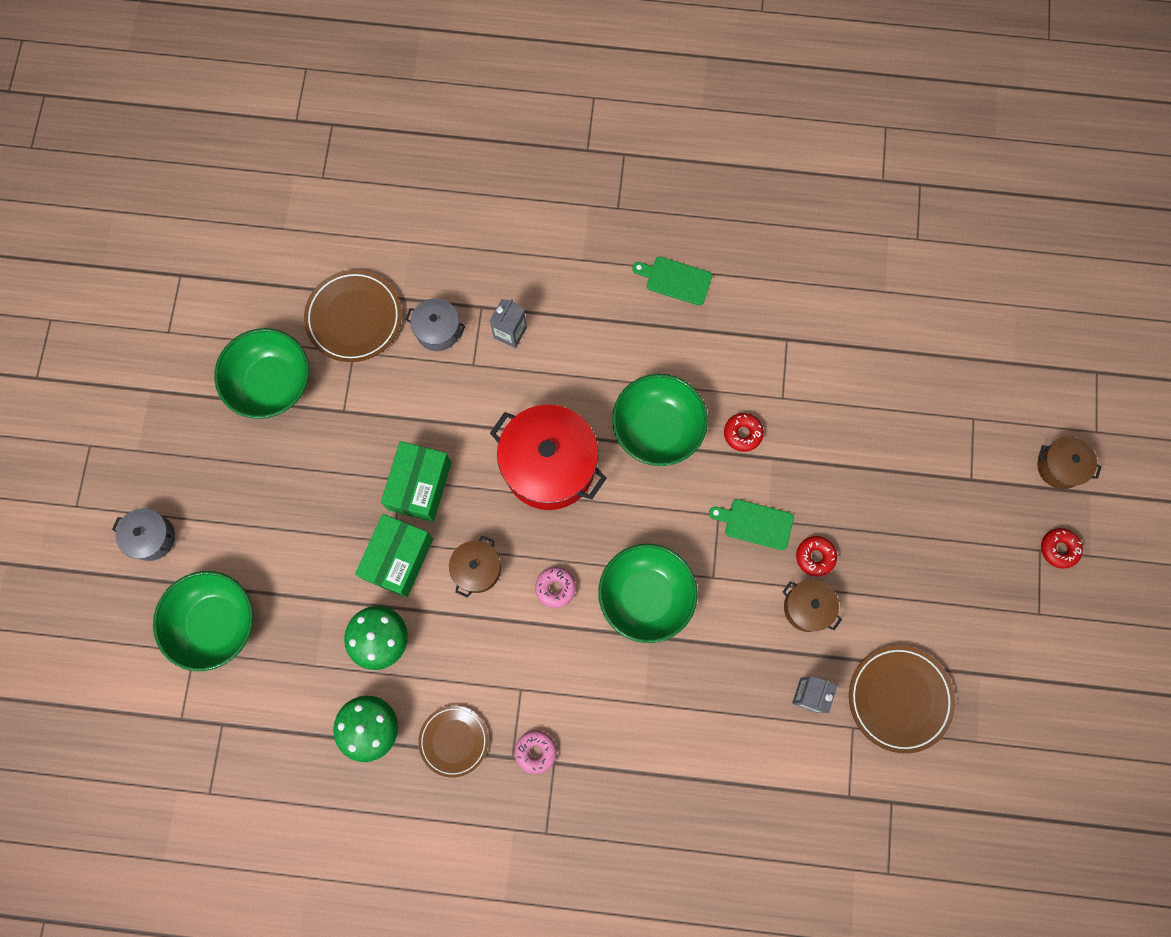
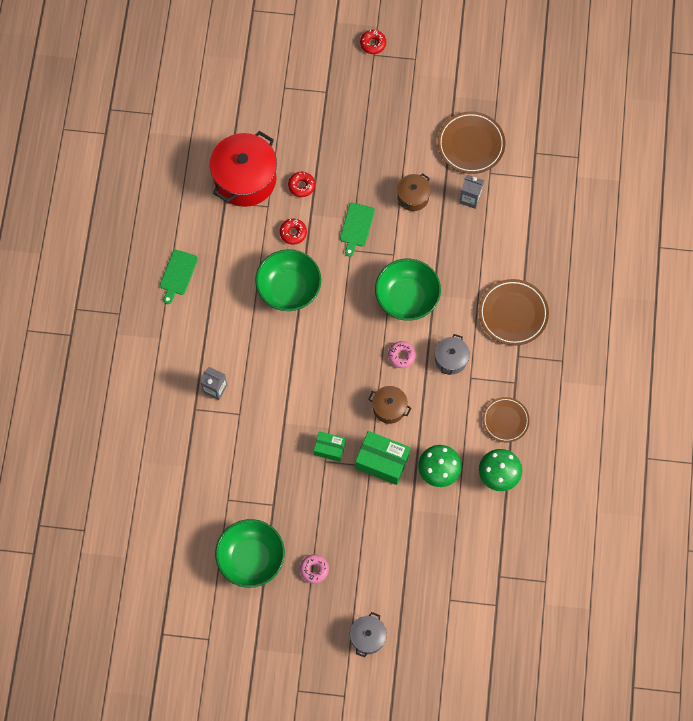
camera: 90 degrees left, 5 degrees down
green bowl [153,571,253,671] -> none
brown plate [304,270,402,362] -> brown plate moved to [479,279,549,346]
green box [381,441,452,522] -> green box [314,431,346,462], size x0.61
grey pot [405,298,465,351] -> grey pot moved to [435,334,470,375]
red pot [490,404,607,510] -> red pot moved to [210,131,277,207]
pink donut [514,730,557,774] -> pink donut moved to [300,554,329,584]
red donut [796,536,837,577] -> red donut moved to [288,172,315,197]
brown pot [1038,436,1101,489] -> none

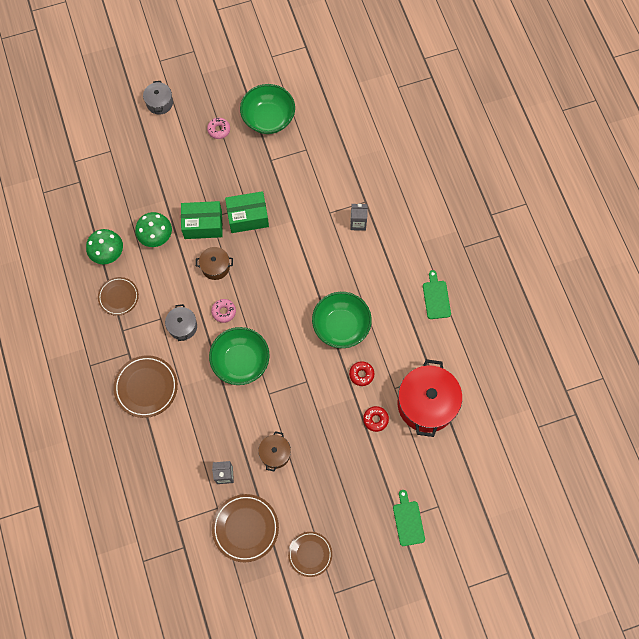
camera: 155 degrees right, 0 degrees up
green box [314,431,346,462] -> green box [225,191,269,233], size x1.64
green cutting board [340,203,375,257] -> green cutting board moved to [393,490,425,546]
red donut [360,30,386,54] -> none
none -> brown plate [288,532,332,577]

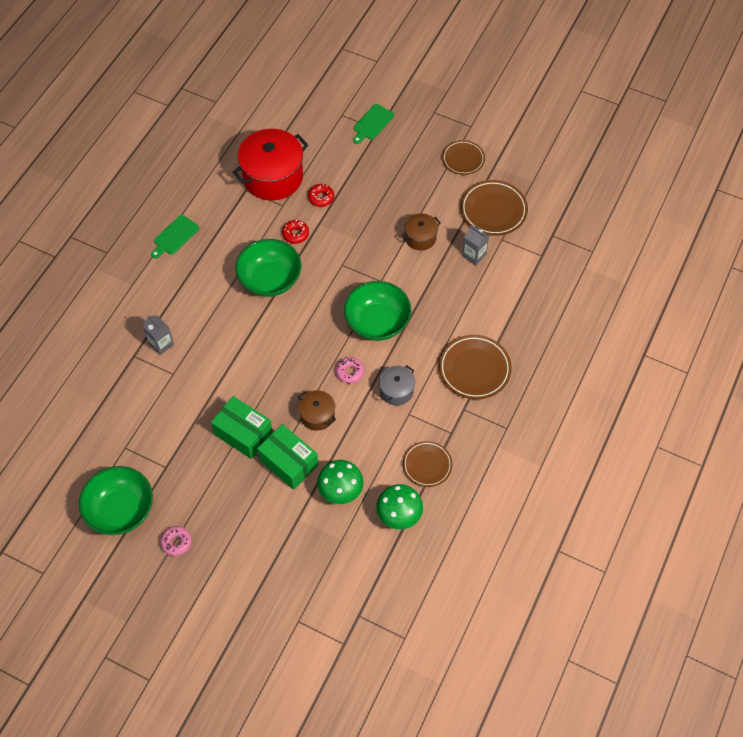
camera: 135 degrees left, 10 degrees down
grey pot [143,81,173,115] -> none

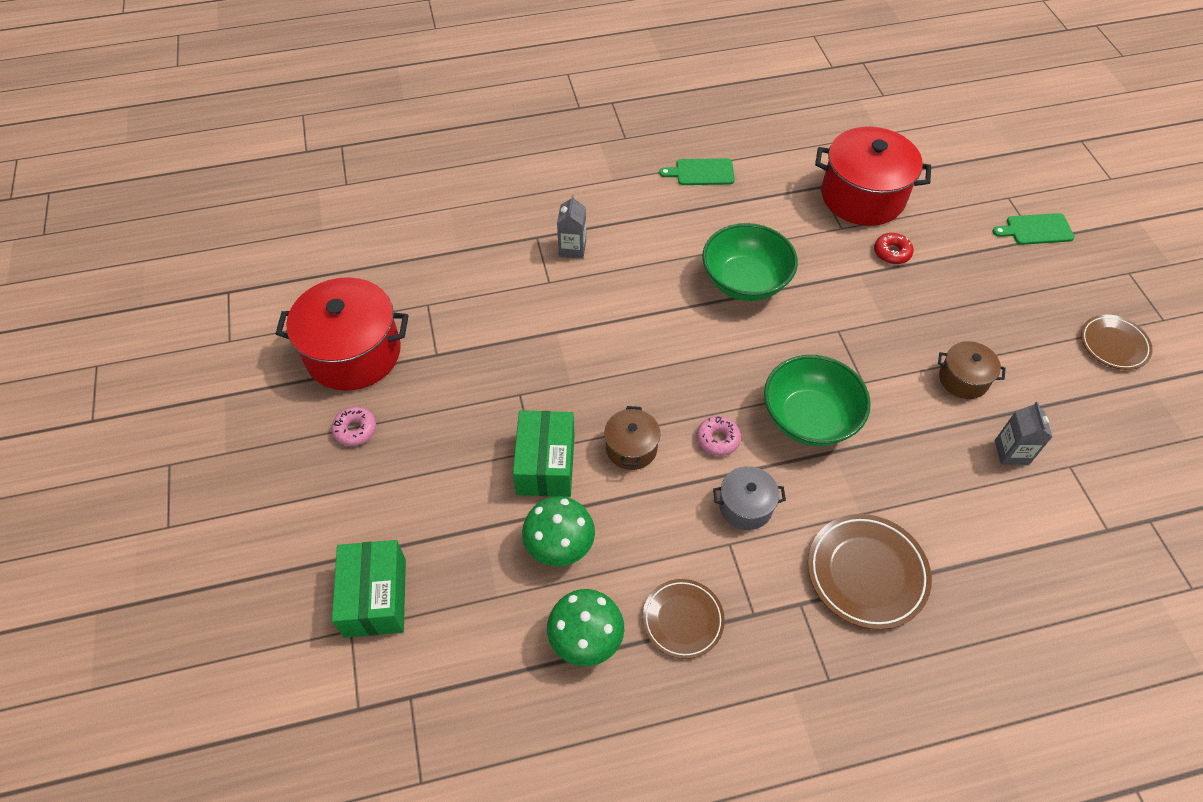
camera: 50 degrees right, 5 degrees down
green bowl [79,466,153,535] -> red pot [276,277,408,391]
green box [211,396,273,459] -> green box moved to [332,540,406,638]
red donut [282,220,309,244] -> none
brown plate [460,180,528,236] -> none

